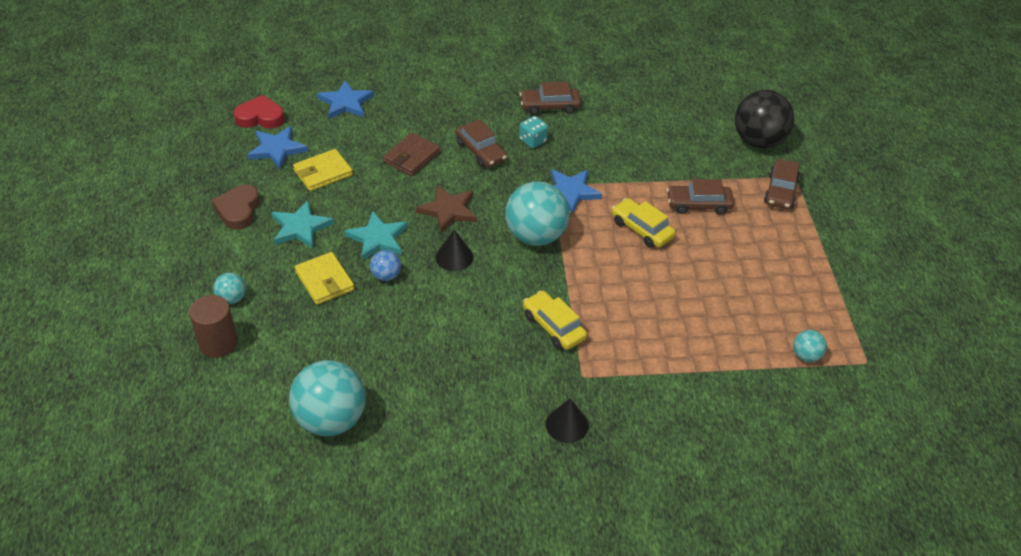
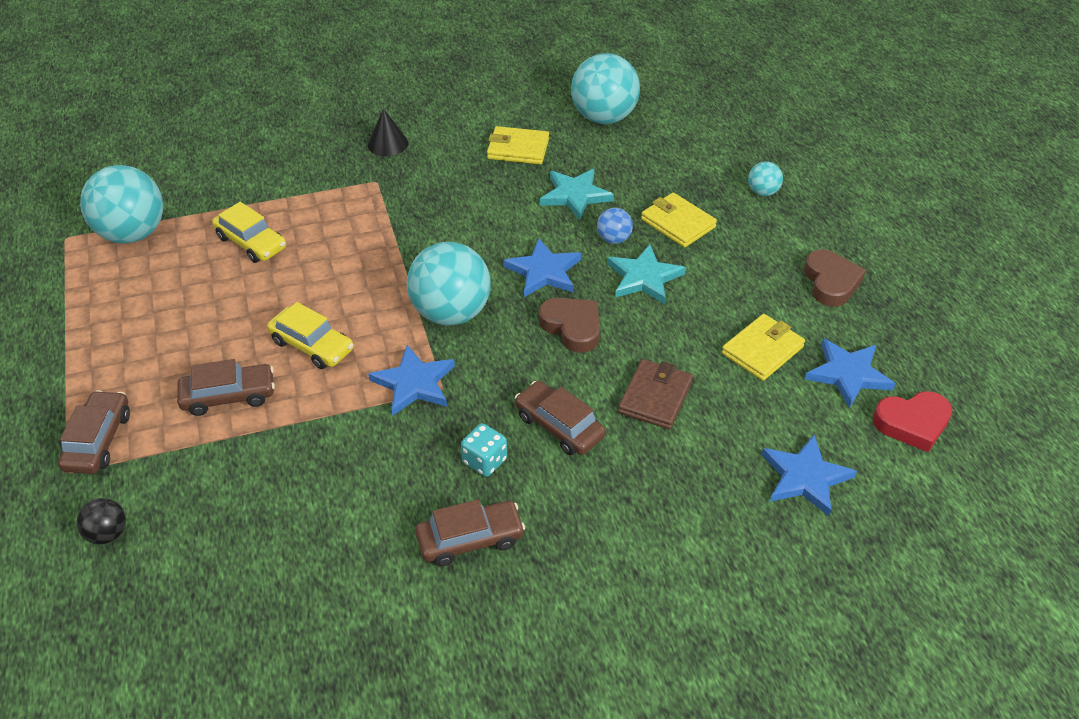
camera: 170 degrees right, 0 degrees up
brown cylinder [189,295,238,358] -> none
turquoise star [272,200,334,249] -> turquoise star moved to [540,168,614,220]
brown star [416,185,477,233] -> brown heart [539,298,600,353]
black cone [436,230,473,271] -> blue star [503,238,581,297]
yellow car [523,290,587,350] -> yellow car moved to [212,202,286,263]
black ball [735,90,794,149] -> black ball [77,498,126,545], size x0.47
turquoise ball [793,330,827,362] -> turquoise ball [80,165,163,243], size x2.15
none -> yellow wallet [487,126,549,164]

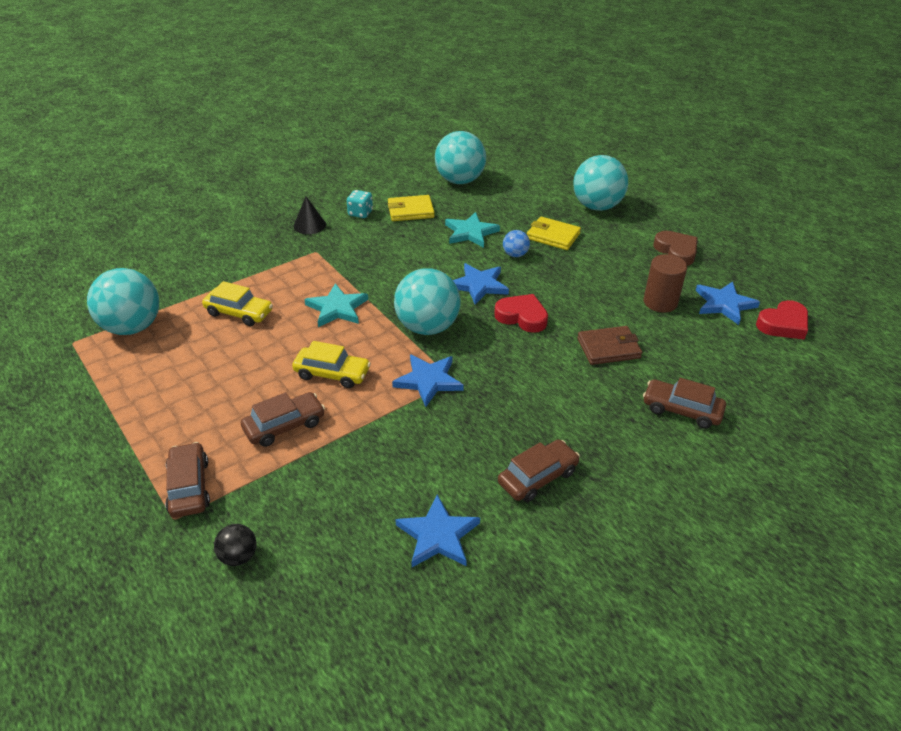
camera: 20 degrees left, 5 degrees down
turquoise dice [461,423,507,477] -> turquoise dice moved to [347,190,373,218]
brown car [515,381,606,455] -> brown car moved to [643,378,726,429]
brown heart [539,298,600,353] -> red heart [494,294,548,333]
turquoise star [607,244,686,304] -> turquoise star moved to [304,283,368,327]
brown wallet [618,359,693,429] -> brown wallet turned 75 degrees clockwise [577,326,642,365]
yellow wallet [722,314,805,381] -> brown cylinder [644,254,687,313]
turquoise ball [748,162,783,196] -> turquoise ball [573,155,628,211], size x2.15
blue star [762,434,857,516] -> blue star moved to [395,494,480,567]

